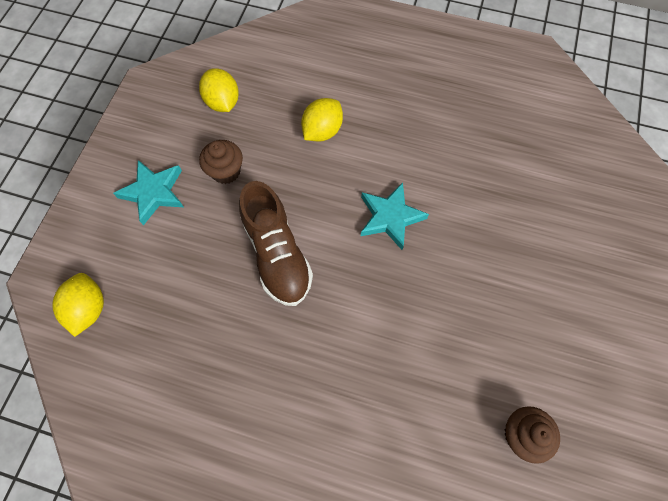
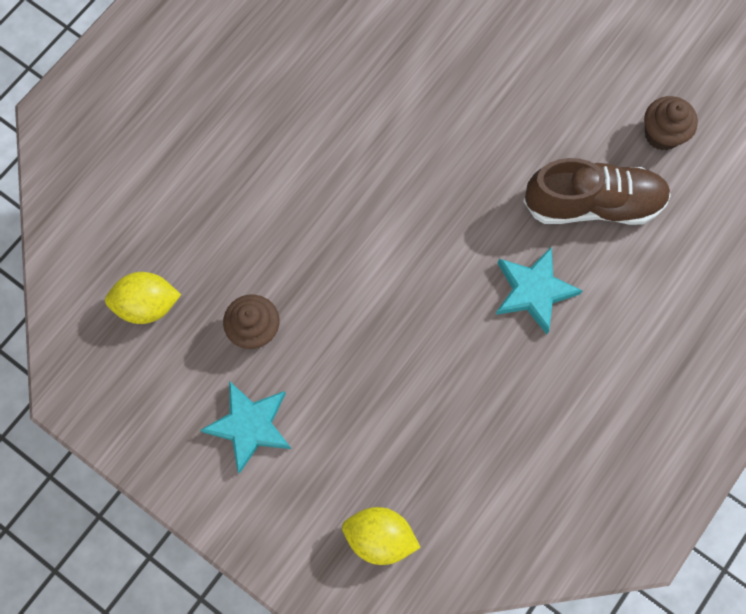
camera: 70 degrees left, 5 degrees up
brown shoe [239,181,313,306] -> brown shoe moved to [523,158,671,225]
yellow lemon [301,98,343,141] -> none
turquoise star [361,182,429,250] -> turquoise star moved to [495,246,583,334]

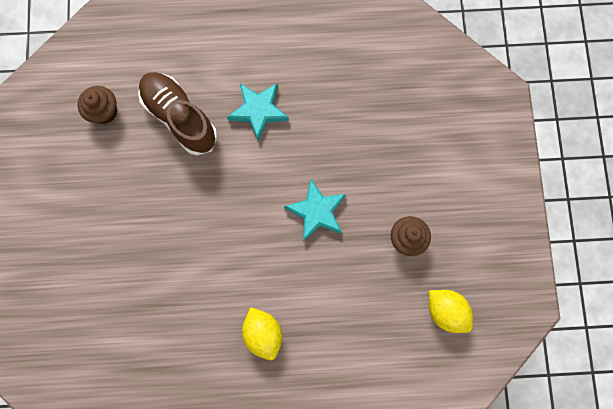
camera: 130 degrees left, 5 degrees up
turquoise star [200,381,291,474] -> turquoise star moved to [284,178,346,241]
yellow lemon [342,507,421,565] -> yellow lemon moved to [242,307,282,360]

